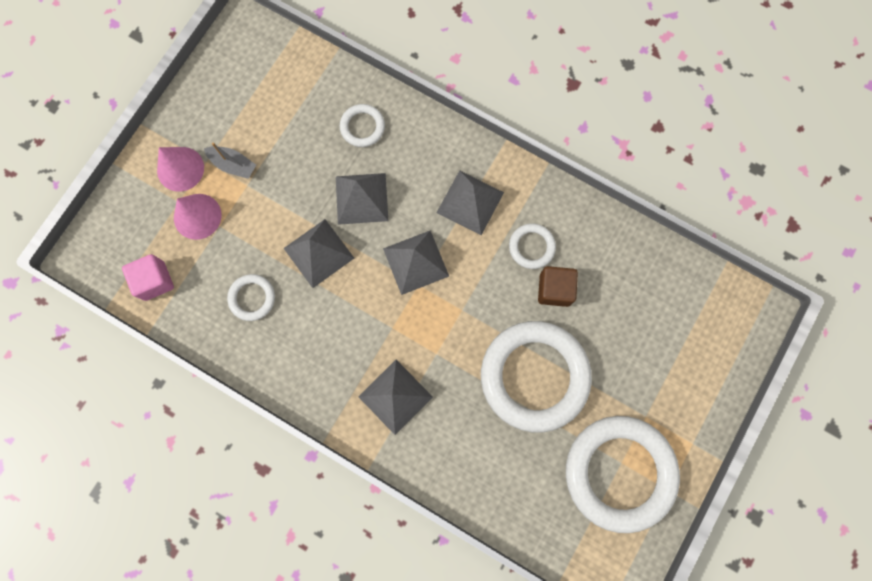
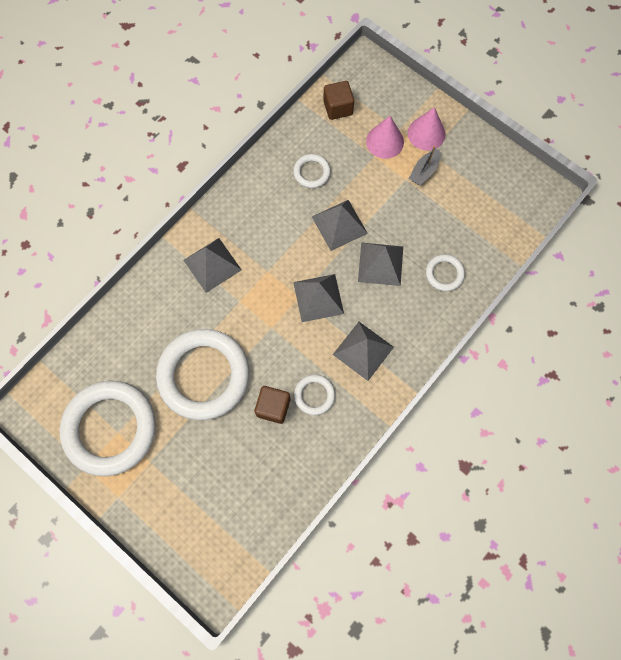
camera: 100 degrees right, 5 degrees down
pink cube [122,254,174,301] -> brown cube [323,81,354,120]

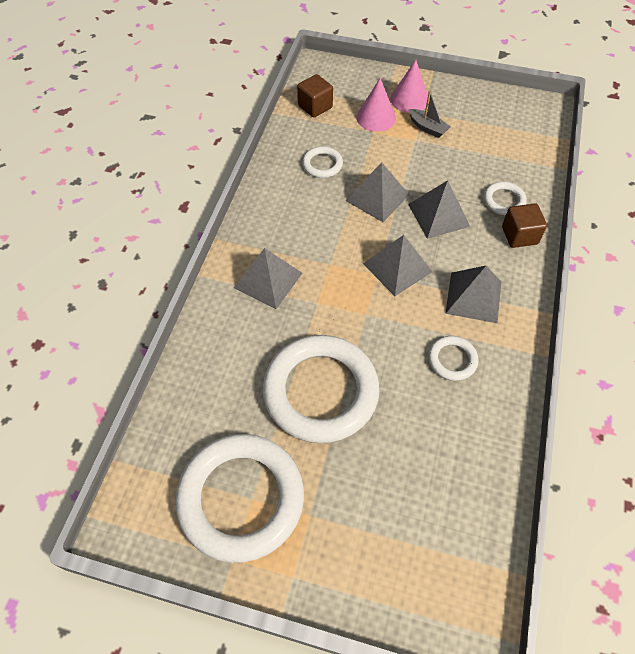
camera: 25 degrees left, 15 degrees down
brown cube [254,386,290,424] -> brown cube moved to [502,203,547,248]
grey boat [409,146,440,185] -> grey boat turned 60 degrees counterclockwise [409,91,450,138]

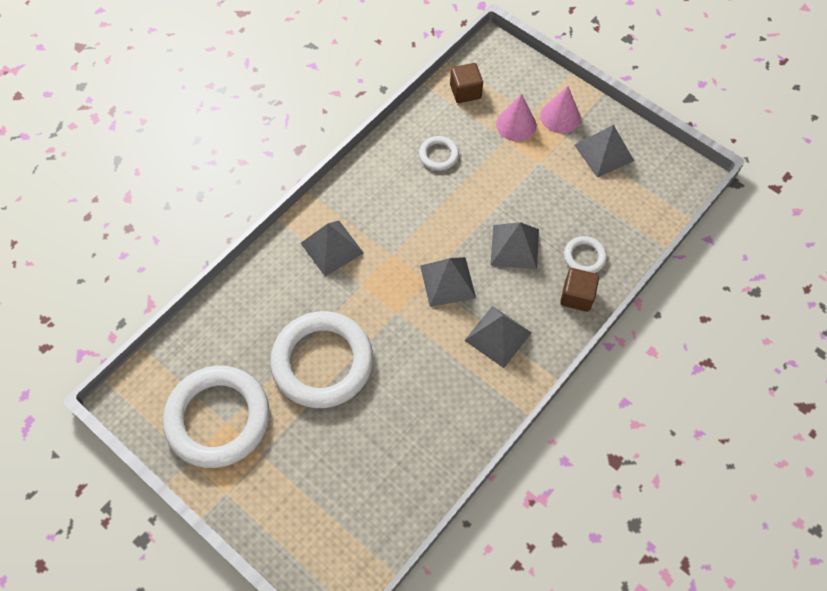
camera: 25 degrees right, 5 degrees up
grey pyramid [345,162,409,222] -> grey pyramid moved to [574,125,634,177]
grey boat [409,91,450,138] -> none
white ring [428,336,478,381] -> none

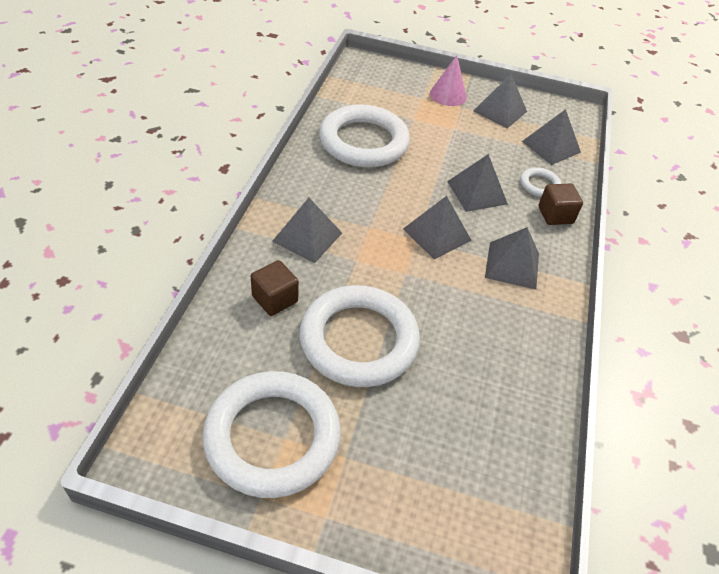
camera: 30 degrees left, 15 degrees down
white ring [419,136,459,171] -> white ring [319,104,410,167], size x2.26
brown cube [450,63,483,103] -> brown cube moved to [251,260,299,316]
pink cone [496,94,537,142] -> none
none -> grey pyramid [522,109,581,165]

